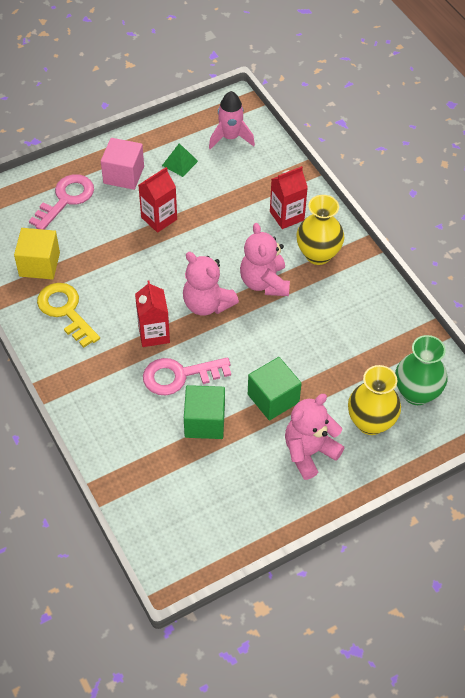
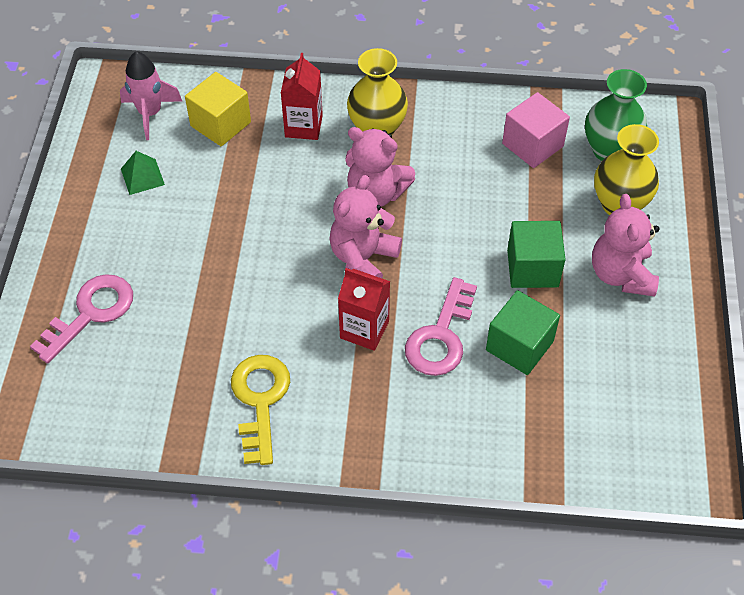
camera: 55 degrees left, 0 degrees up
yellow cube [14,228,60,280] -> yellow cube moved to [185,72,251,146]
pink key [29,174,94,230] -> pink key turned 60 degrees clockwise [30,274,133,364]
yellow key [37,283,100,348] -> yellow key turned 90 degrees clockwise [231,355,290,465]
pink cube [101,138,144,190] -> pink cube moved to [502,92,570,168]
red carton [138,167,177,233] -> none
pink teddy bear [183,252,239,315] -> pink teddy bear turned 135 degrees clockwise [330,175,402,278]

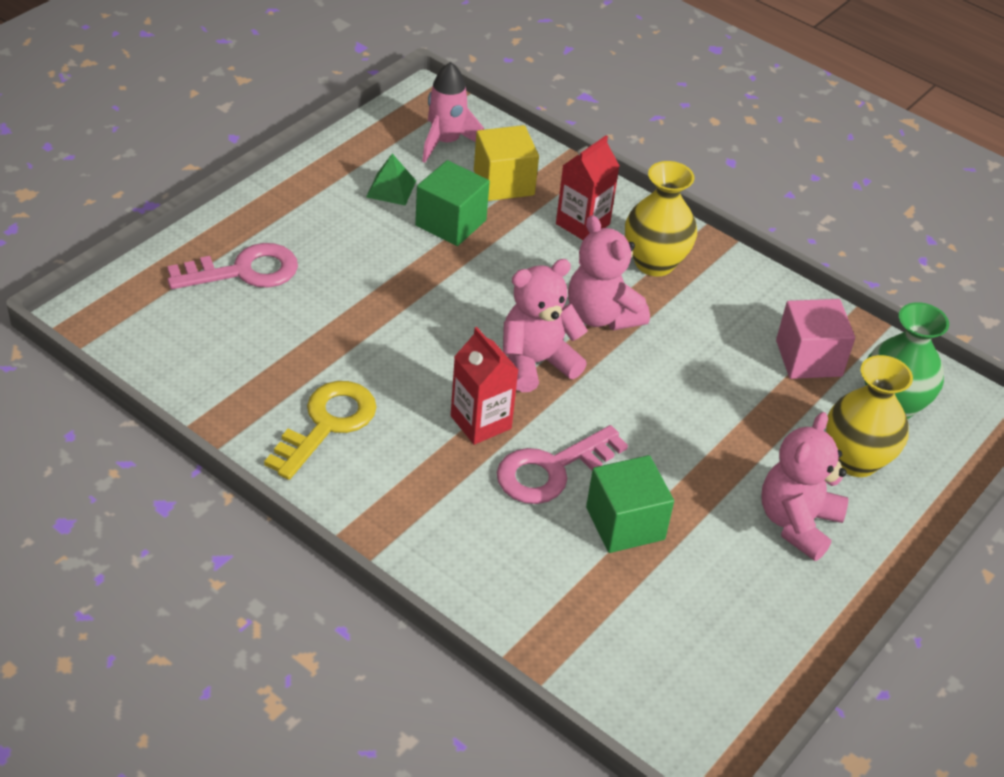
camera: 30 degrees right, 10 degrees down
green cube [507,221,566,288] -> green cube moved to [415,160,490,246]

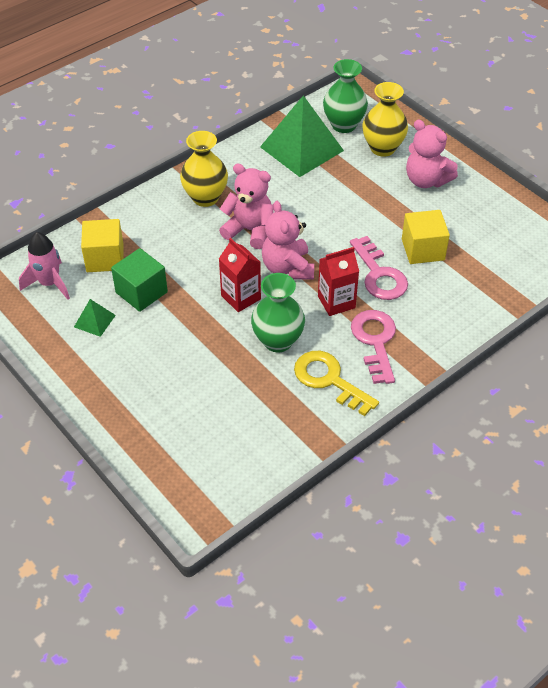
camera: 75 degrees left, 5 degrees up
pink key [167,243,298,289] -> pink key moved to [351,310,396,384]
red carton [556,136,619,240] -> red carton moved to [219,238,261,312]
pink teddy bear [568,215,650,330] -> pink teddy bear turned 135 degrees counterclockwise [219,164,274,249]
green cube [586,455,674,553] -> yellow cube [402,210,450,264]
pink cube [776,299,855,379] -> green pyramid [260,95,344,177]
none -> green vase [251,273,305,352]

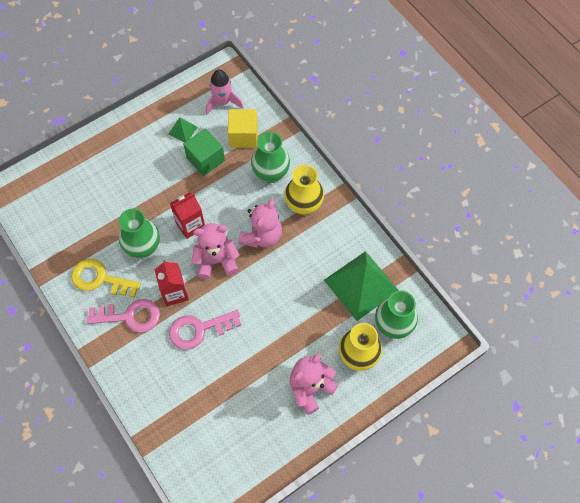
camera: 95 degrees right, 15 degrees up
yellow key [294,351,379,416] -> yellow key turned 120 degrees counterclockwise [71,259,141,298]
yellow cube [402,210,450,264] -> none
none -> green vase [251,131,290,183]

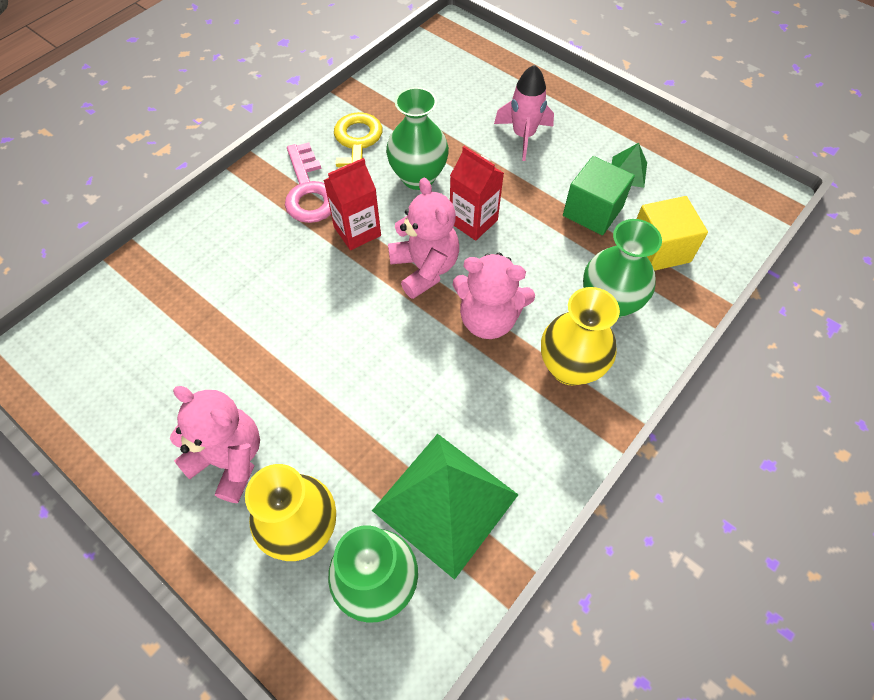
camera: 75 degrees right, 5 degrees down
pink key [169,310,241,350] -> none
pink rocket [206,69,244,115] -> pink rocket moved to [494,65,554,161]

